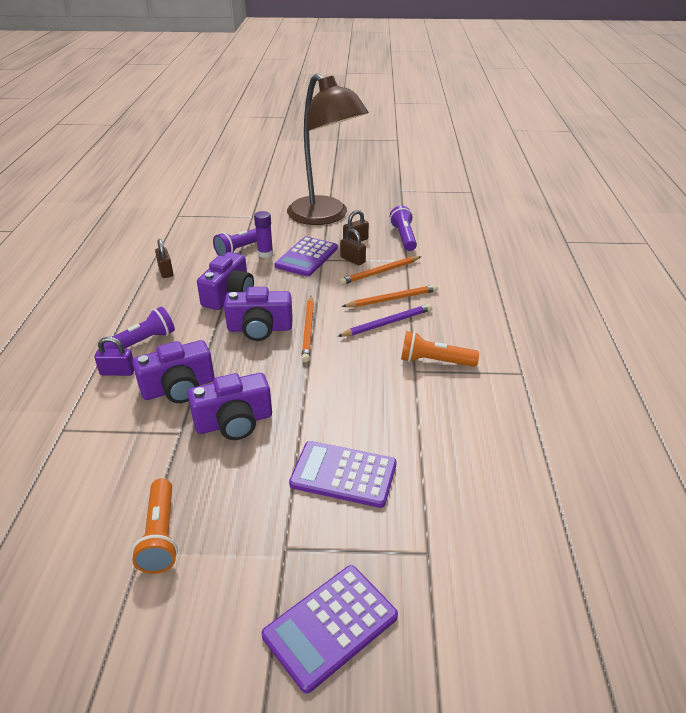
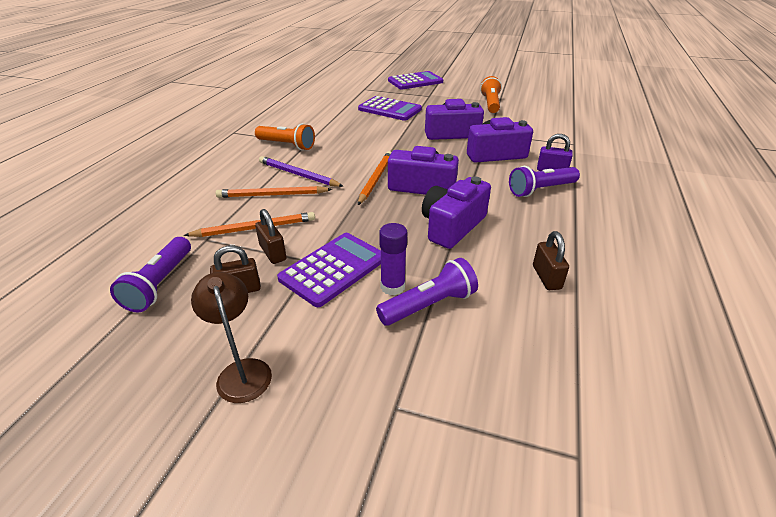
camera: 165 degrees left, 0 degrees up
brown lamp [287,74,369,225] -> brown lamp [191,272,272,403], size x0.40
purple pencil [337,304,432,337] -> purple pencil turned 45 degrees clockwise [259,156,343,187]

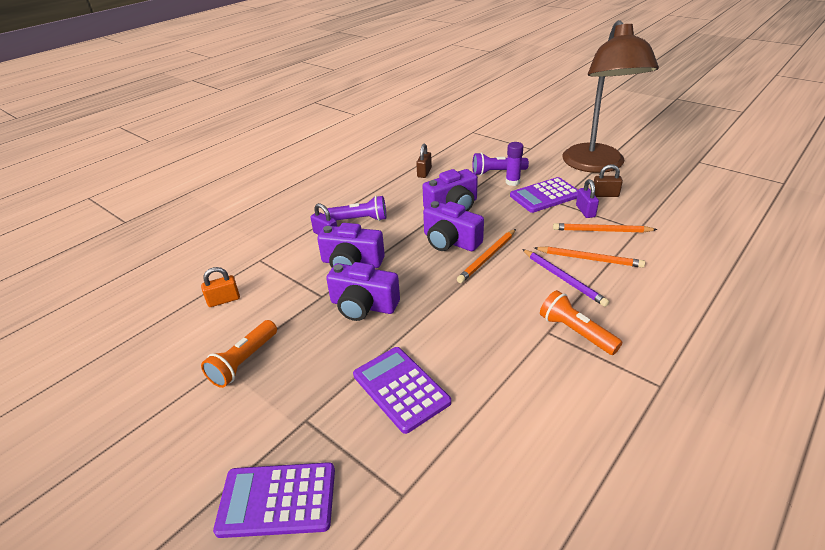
camera: 155 degrees left, 0 degrees up
purple flashlight [110,237,191,312] -> none
brown lamp [191,272,272,403] -> brown lamp [562,20,659,173], size x2.48
brown padlock [255,209,287,264] -> purple padlock [576,179,599,218]
none -> orange padlock [201,267,240,307]

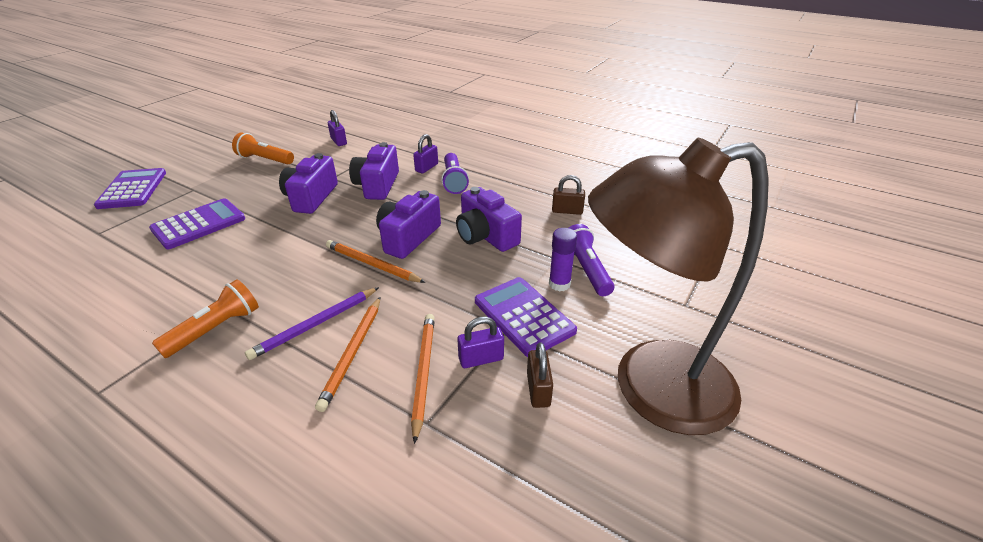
camera: 80 degrees right, 0 degrees up
orange padlock [201,267,240,307] -> purple padlock [328,110,347,146]

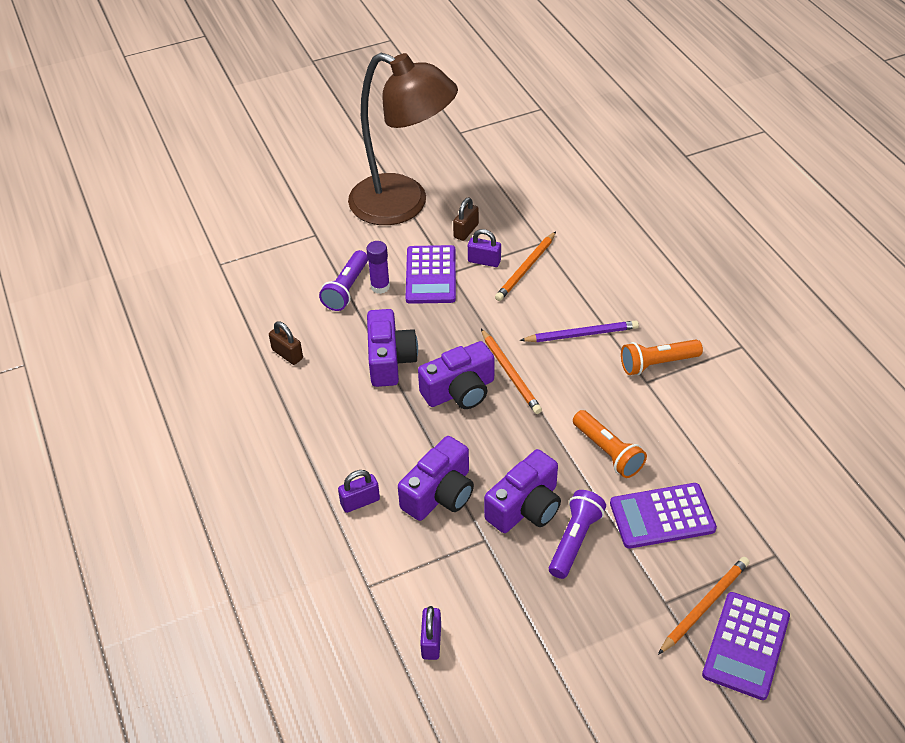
camera: 145 degrees left, 10 degrees up
orange flashlight [232,133,294,164] -> orange flashlight moved to [573,410,647,478]
orange pencil [315,297,380,412] -> orange pencil moved to [658,557,750,655]
purple flashlight [441,153,469,194] -> purple flashlight moved to [549,490,606,579]

